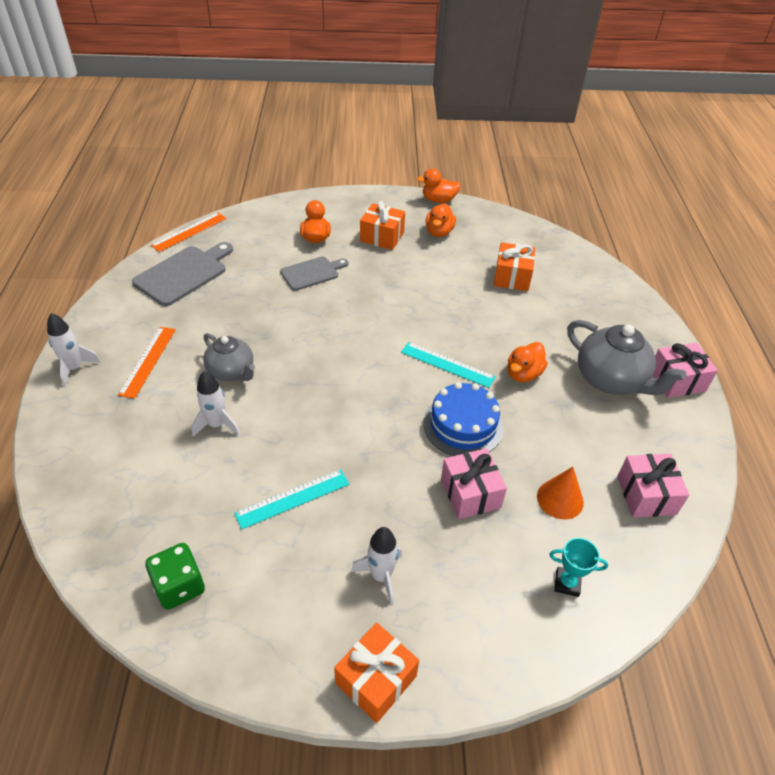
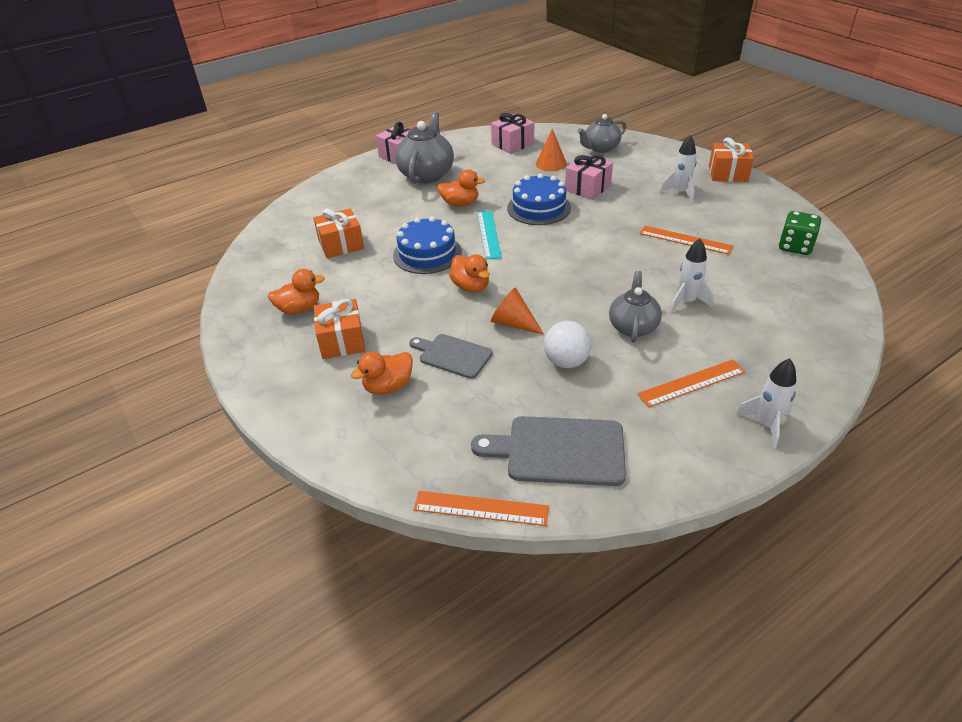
camera: 120 degrees left, 5 degrees down
turquoise ruler [234,469,349,529] -> orange ruler [640,226,733,255]
orange duck [417,169,461,203] -> orange duck moved to [449,254,490,293]
turquoise trophy [549,538,608,597] -> grey teapot [577,114,626,153]
none -> blue cake [393,216,462,274]
none -> orange cone [491,288,544,335]
none -> white ball [544,321,592,368]

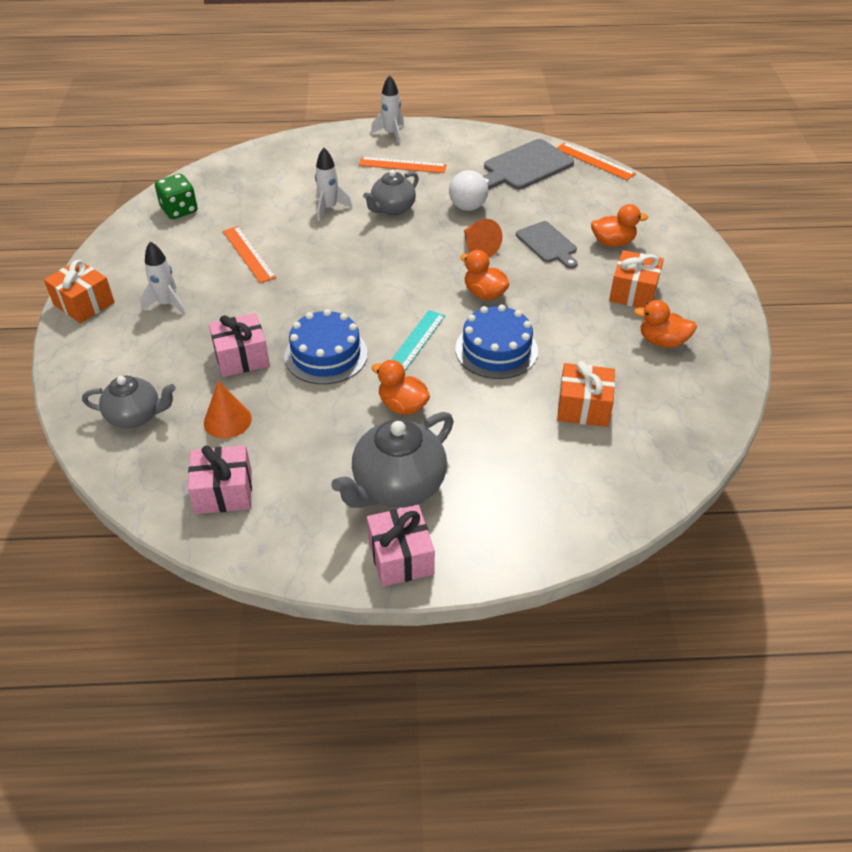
camera: 150 degrees left, 5 degrees up
orange duck [449,254,490,293] -> orange duck turned 45 degrees counterclockwise [460,250,510,300]
grey cutting board [471,416,626,486] -> grey cutting board turned 105 degrees clockwise [483,139,574,189]

